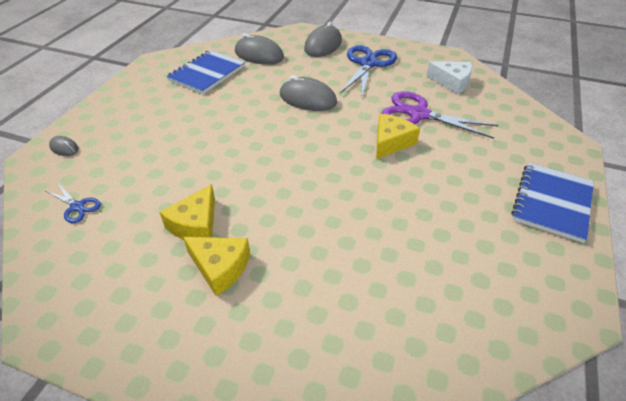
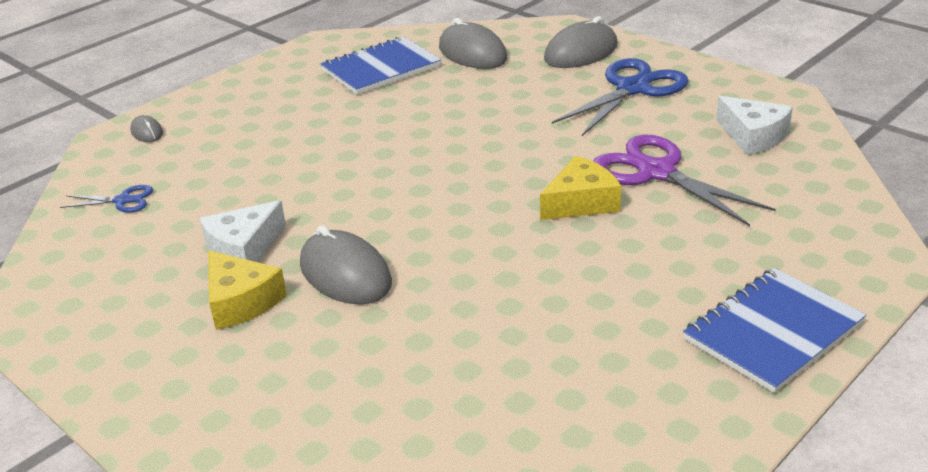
camera: 25 degrees right, 10 degrees down
blue scissors [46,183,101,223] -> blue scissors turned 60 degrees counterclockwise [60,185,153,213]
yellow cheese [160,184,215,239] -> white cheese [200,200,286,262]
grey mouse [280,75,337,111] -> grey mouse moved to [300,225,392,304]

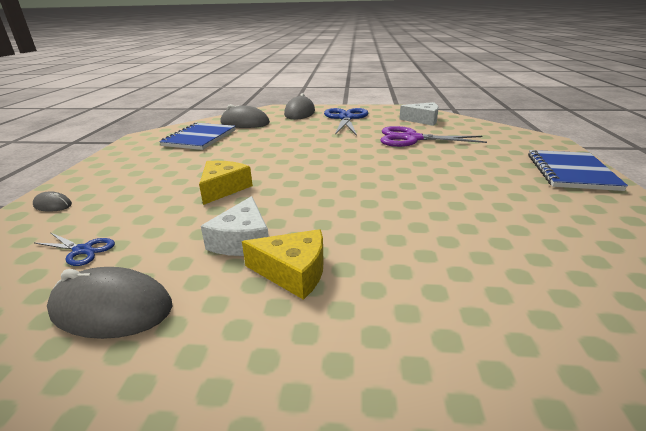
camera: 40 degrees left, 5 degrees down
blue scissors [60,185,153,213] -> blue scissors turned 60 degrees clockwise [35,233,115,266]
grey mouse [300,225,392,304] -> grey mouse moved to [47,267,172,339]
yellow cheese [540,156,621,220] -> yellow cheese moved to [199,161,253,205]

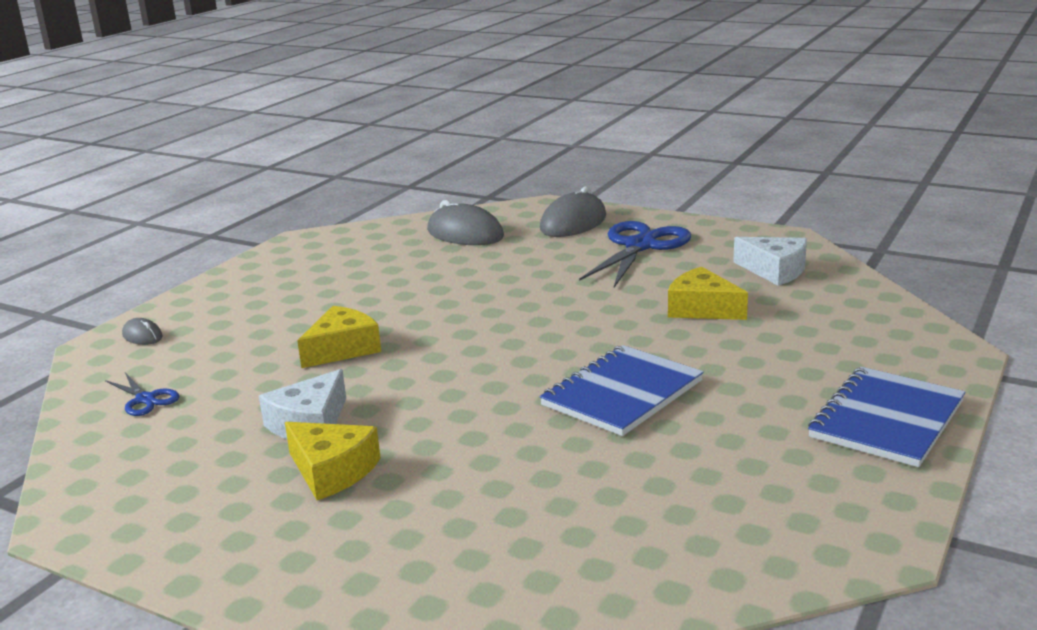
camera: 25 degrees right, 5 degrees down
grey mouse [47,267,172,339] -> none
blue notebook [159,122,235,150] -> blue notebook moved to [540,345,704,436]
purple scissors [380,126,487,147] -> yellow cheese [668,267,748,320]

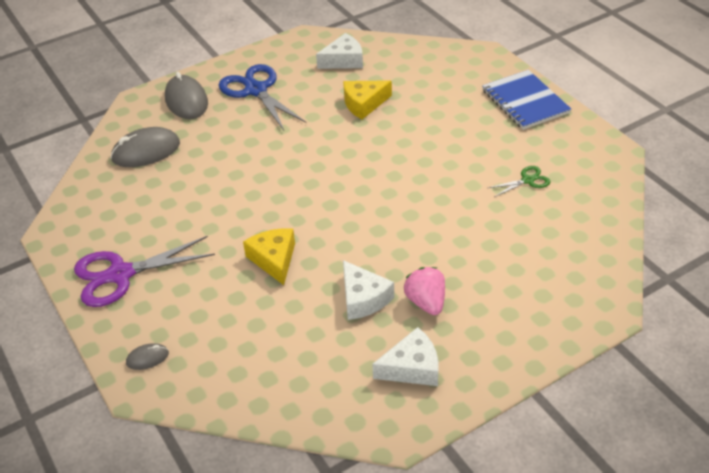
camera: 60 degrees left, 20 degrees up
blue scissors [105,372,179,416] -> none
yellow cheese [285,422,380,500] -> pink strawberry [404,267,445,315]
blue notebook [540,345,704,436] -> none
none -> purple scissors [74,236,215,307]
none -> white cheese [372,327,439,386]
none -> green scissors [488,166,550,197]

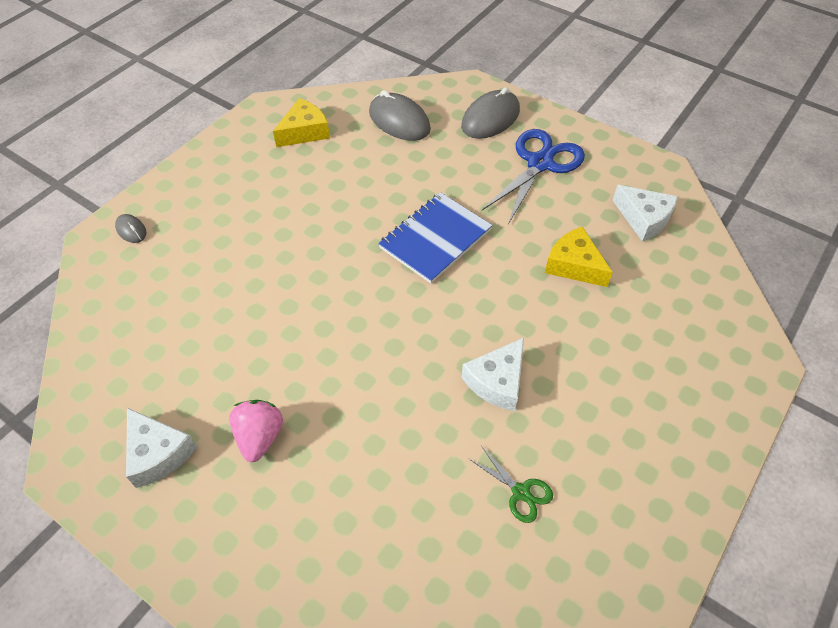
camera: 65 degrees right, 10 degrees up
purple scissors [74,236,215,307] -> none
yellow cheese [243,228,295,285] -> yellow cheese moved to [273,98,330,147]
white cheese [343,260,394,320] -> white cheese moved to [462,338,524,411]
pink strawberry [404,267,445,315] -> pink strawberry turned 45 degrees counterclockwise [229,400,283,462]
blue notebook [482,70,571,130] -> blue notebook moved to [378,192,493,283]

